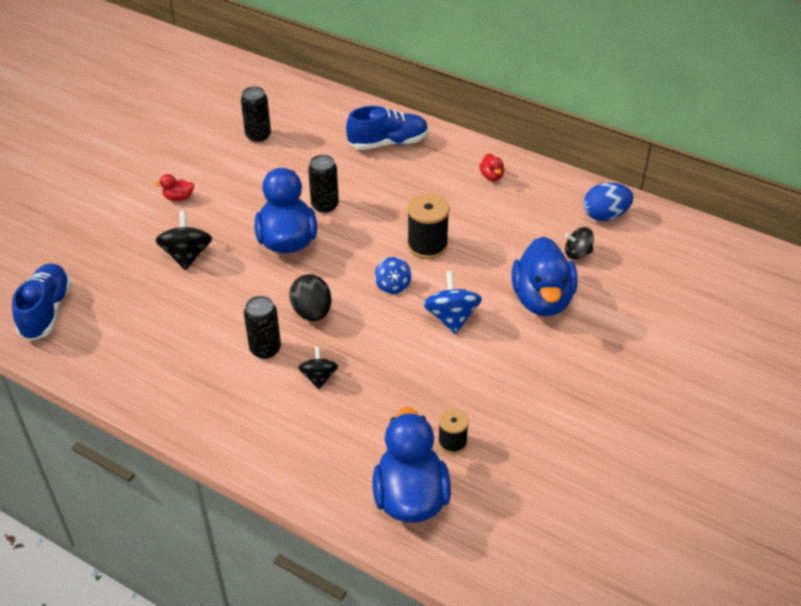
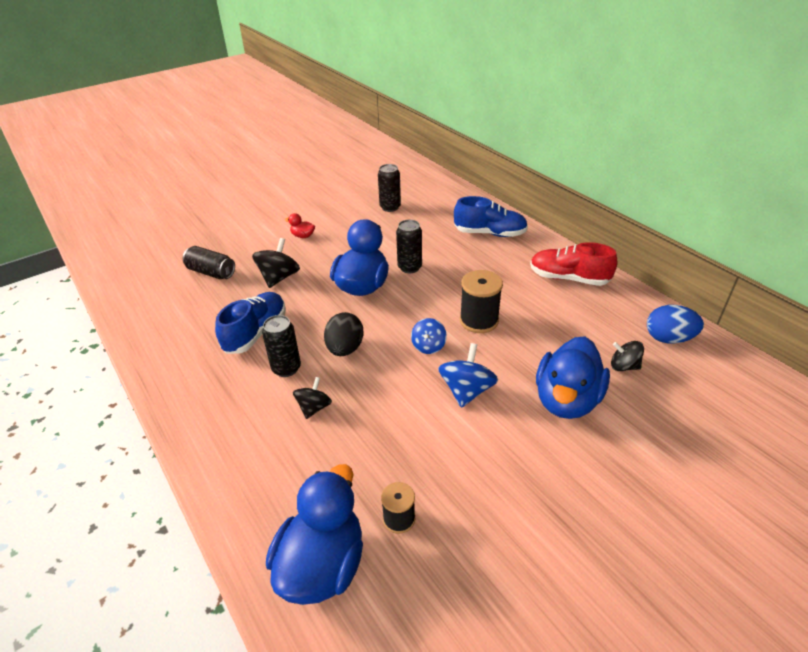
camera: 25 degrees right, 5 degrees down
blue shoe [12,263,72,341] -> blue shoe moved to [215,292,286,354]
red duck [479,153,504,181] -> red shoe [530,242,617,286]
none -> black can [183,246,235,279]

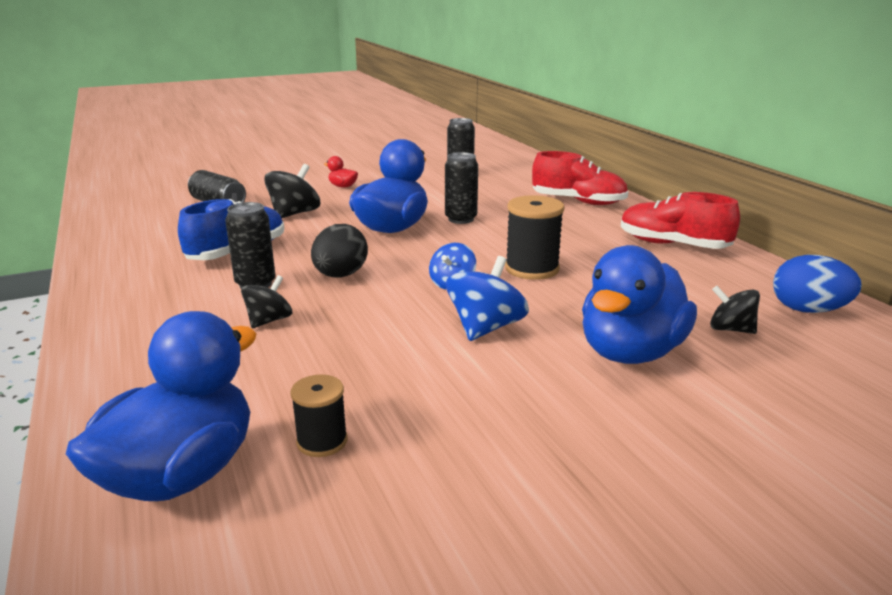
camera: 10 degrees right, 15 degrees down
blue shoe [454,196,528,237] -> red shoe [532,151,628,205]

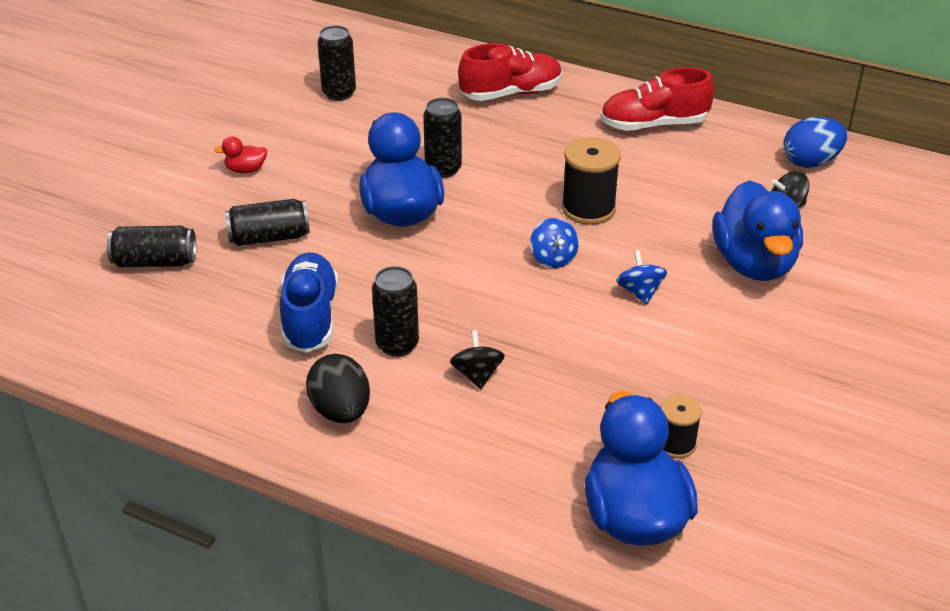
camera: 40 degrees left, 15 degrees up
black spinning top [264,164,320,218] -> black can [225,199,310,246]
black egg [311,224,368,277] -> black egg moved to [306,354,370,423]
blue spinning top [446,256,529,341] -> blue spinning top [616,250,667,305], size x0.65

